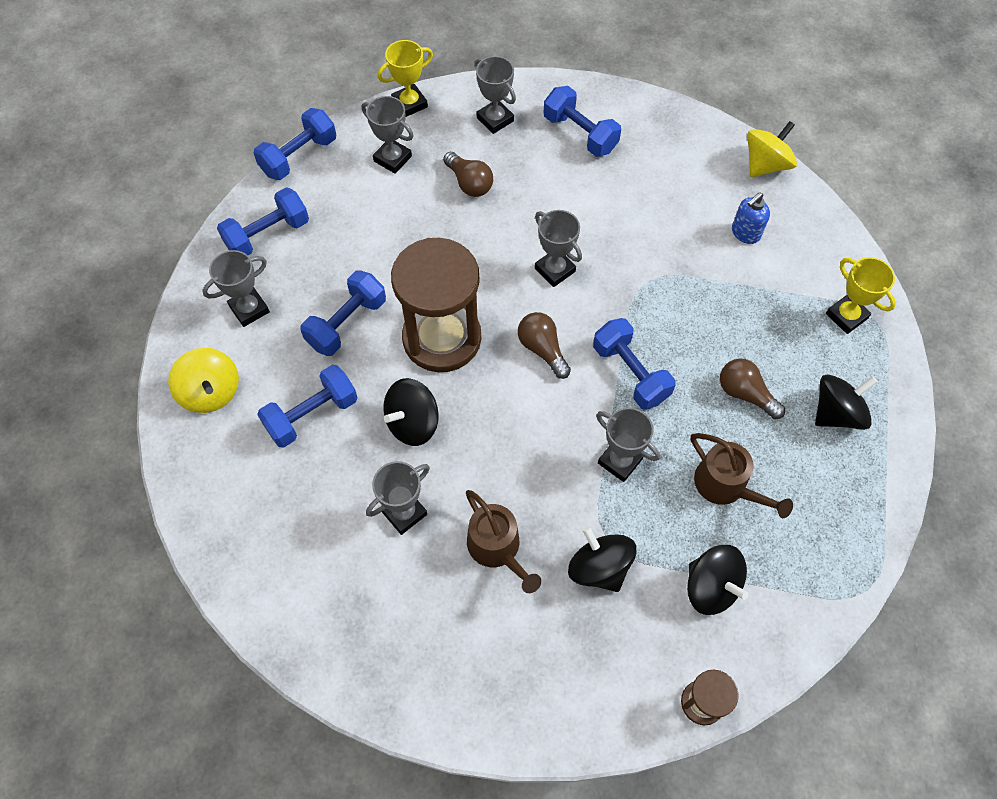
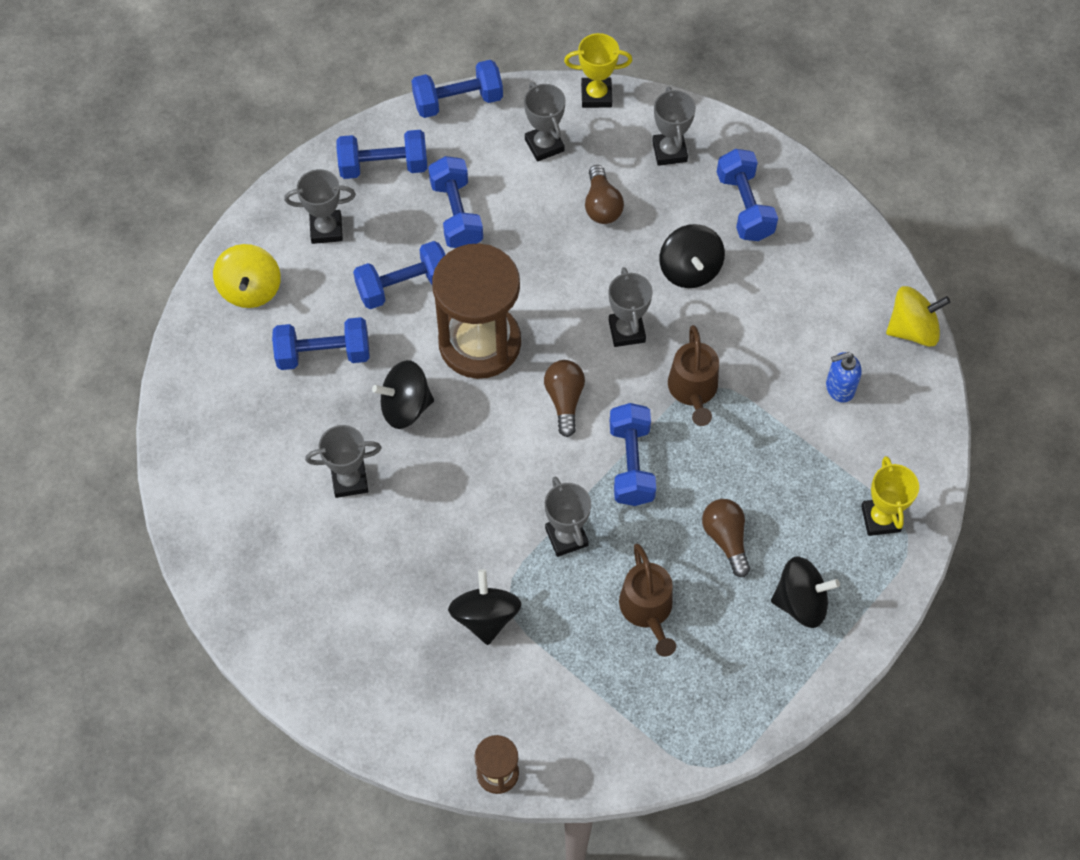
camera: 30 degrees right, 0 degrees up
brown watering can [466,490,541,593] -> brown watering can moved to [668,325,719,426]
black spinning top [687,545,749,615] -> black spinning top moved to [660,224,725,288]
none -> blue dumbbell [428,156,483,248]

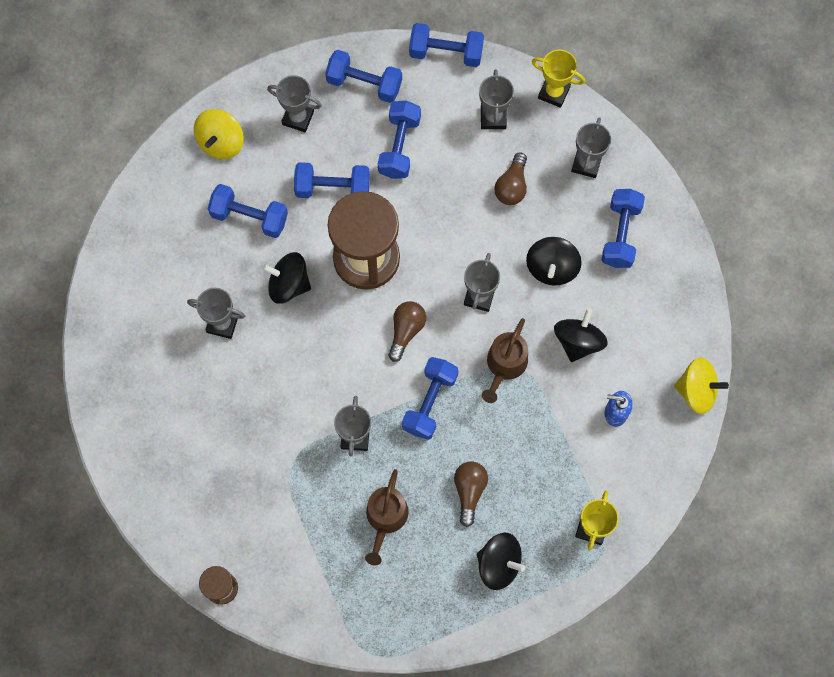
camera: 25 degrees right, 10 degrees up
black spinning top [448,569,522,645] -> black spinning top moved to [554,309,608,362]

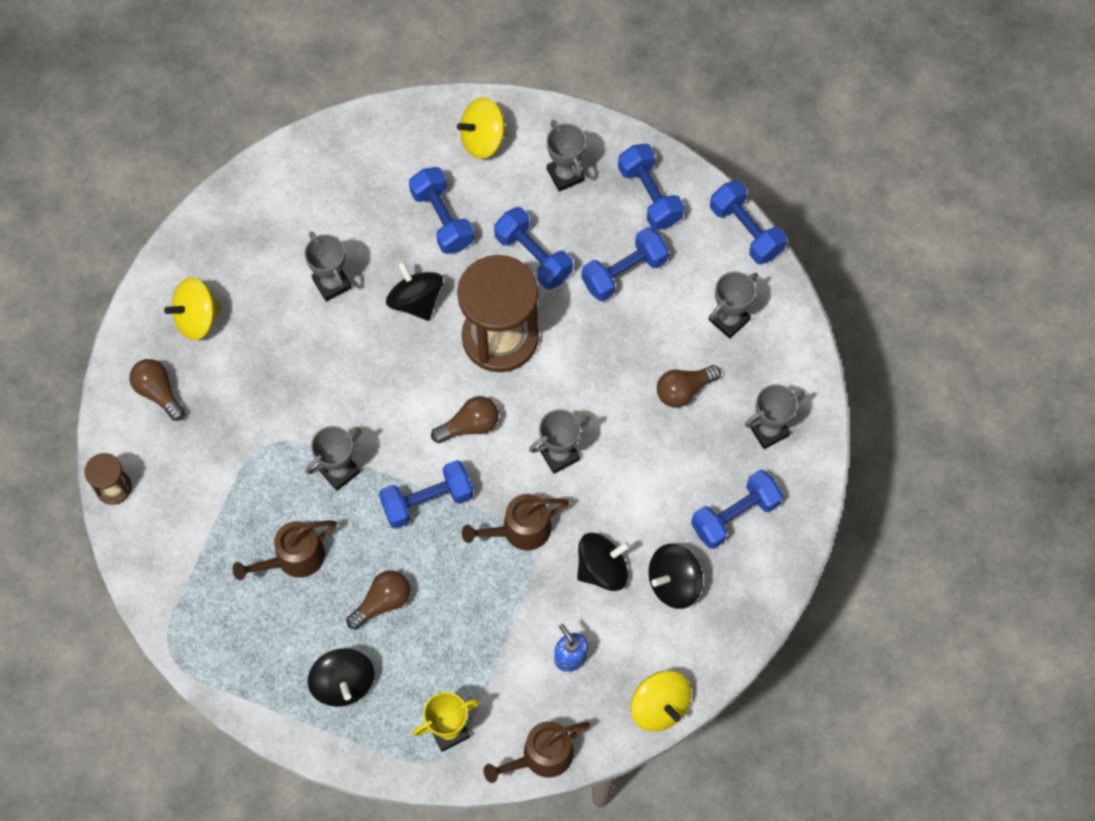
camera: 45 degrees right, 5 degrees down
black spinning top [526,237,582,285] -> black spinning top moved to [648,544,703,609]
yellow trophy [532,49,585,108] -> none
none -> brown light bulb [129,359,185,421]
none -> yellow spinning top [164,277,221,340]
none -> brown watering can [483,721,590,783]

